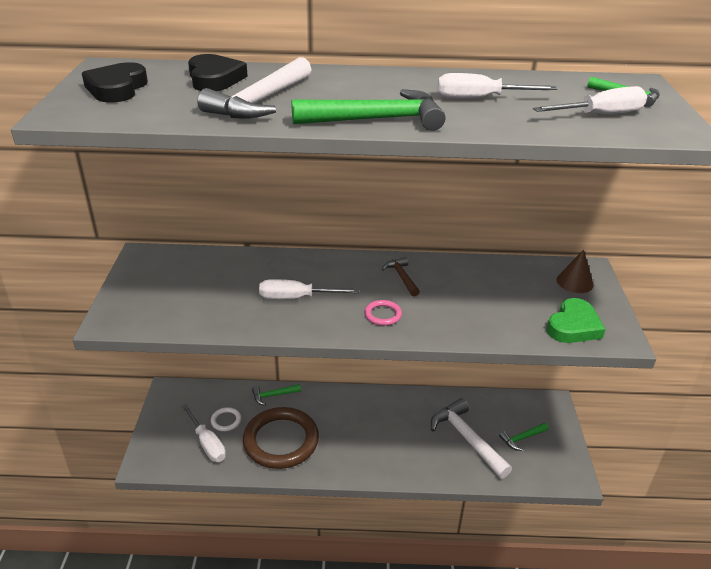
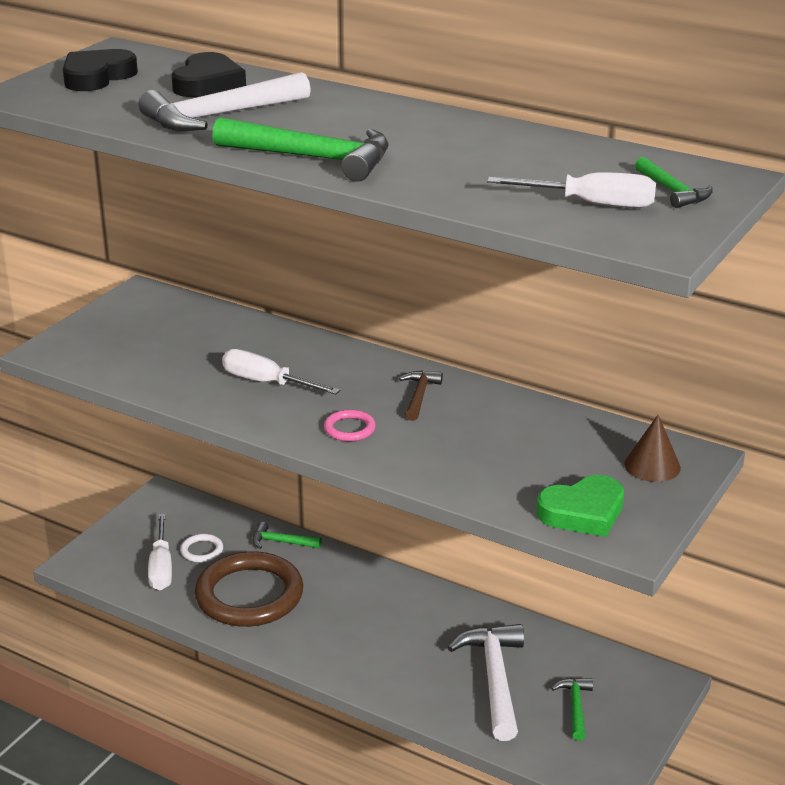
camera: 30 degrees right, 5 degrees down
white screwdriver [437,73,557,98] -> none
green hammer [499,423,548,451] -> green hammer turned 90 degrees clockwise [551,678,593,741]

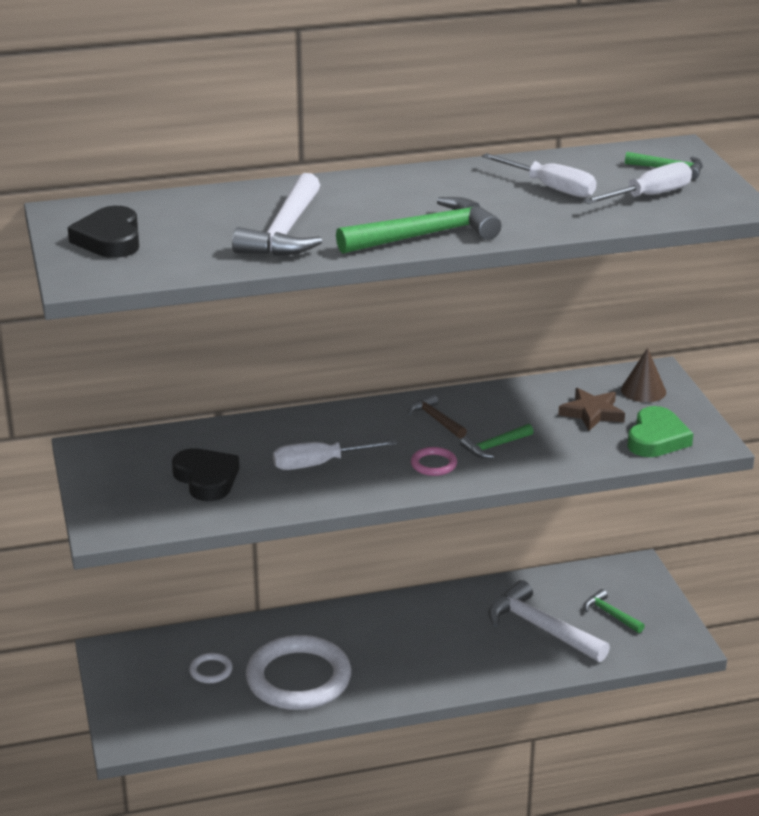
camera: 45 degrees left, 0 degrees up
white screwdriver [148,514,172,590] -> white screwdriver moved to [482,153,596,198]
black heart [171,52,246,97] -> black heart moved to [172,448,239,501]
brown ring [195,551,303,627] -> white ring [246,635,351,710]
green hammer [253,522,322,549] -> green hammer moved to [460,424,533,458]
none -> brown star [558,388,625,431]

